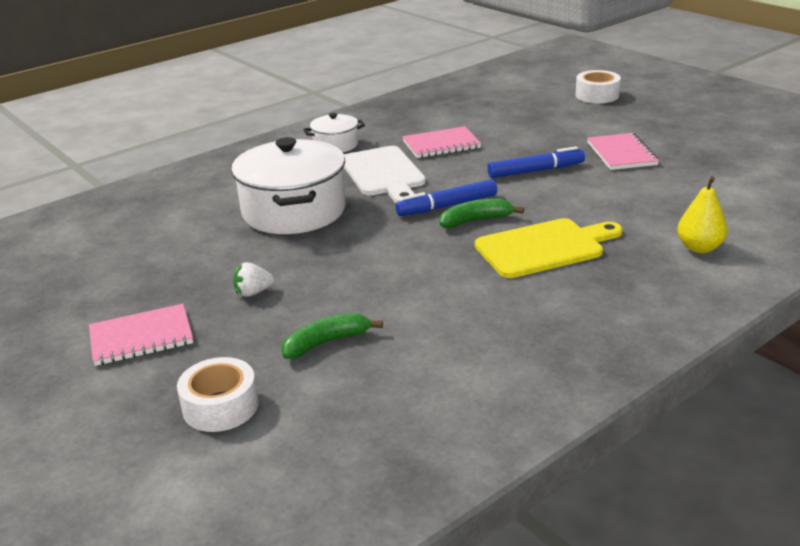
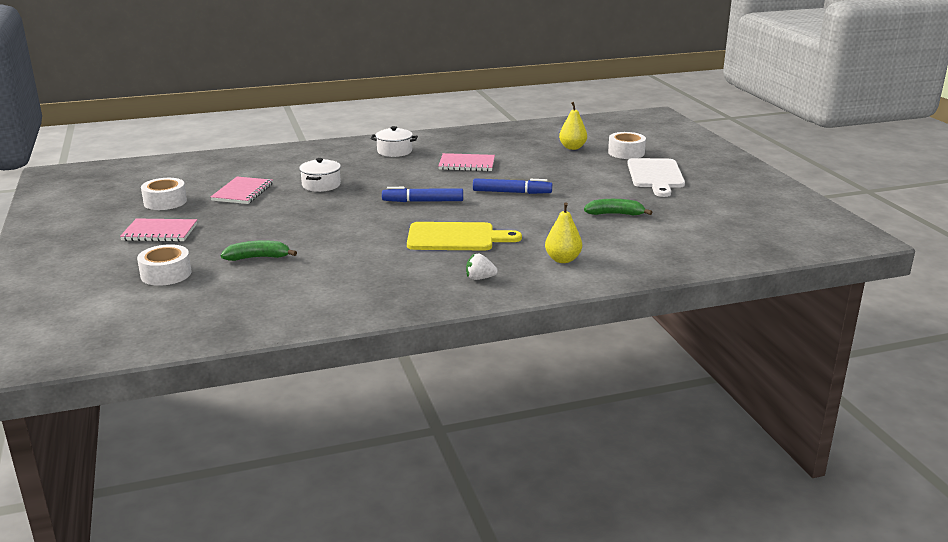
camera: 20 degrees right, 5 degrees down
white pot [231,137,346,234] -> white pot [299,158,341,192], size x0.50
white strawberry [233,262,274,297] -> white strawberry moved to [466,254,498,280]
white cutting board [344,146,426,203] -> white cutting board moved to [627,158,685,197]
green banana [439,199,524,228] -> green banana moved to [584,199,652,215]
pink notebook [587,133,659,170] -> pink notebook moved to [211,177,273,204]
none -> white tape [141,178,187,210]
none -> yellow pear [559,102,587,150]

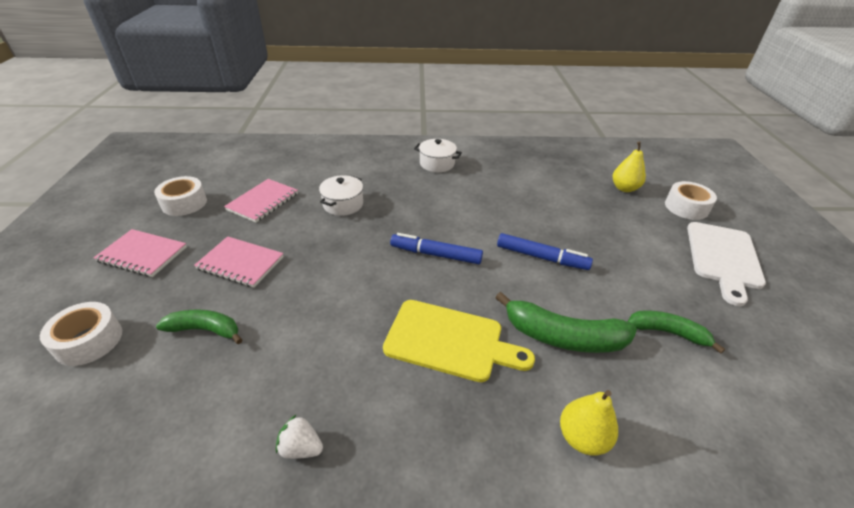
camera: 15 degrees right, 15 degrees up
pink notebook [438,153,495,171] -> pink notebook moved to [194,236,284,288]
white strawberry [466,254,498,280] -> white strawberry moved to [276,415,323,459]
none -> green banana [495,292,637,353]

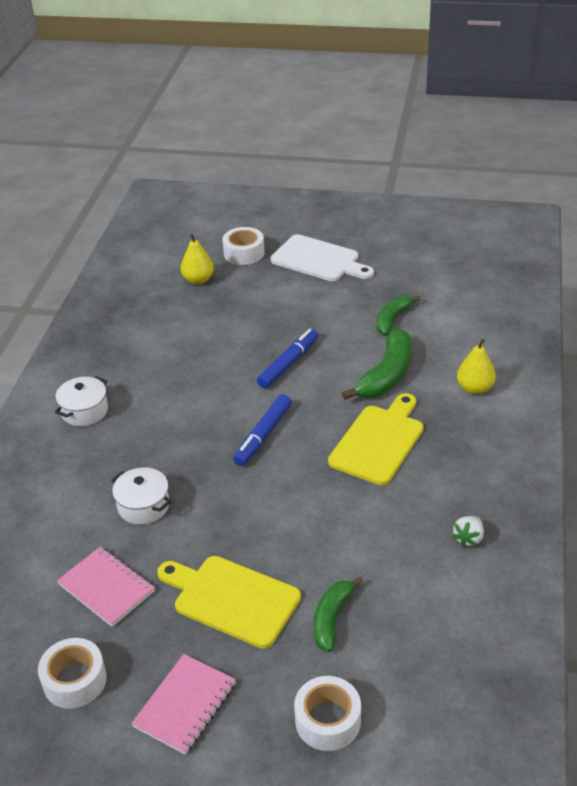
camera: 75 degrees left, 0 degrees up
pink notebook [194,236,284,288] -> yellow cutting board [157,556,301,649]

